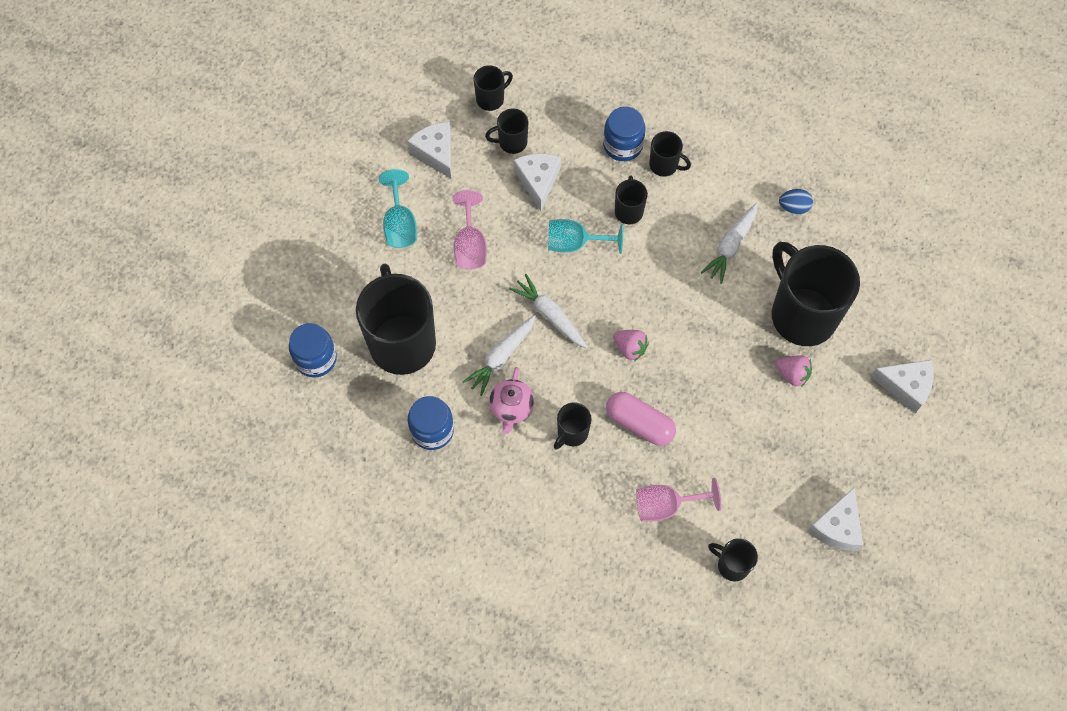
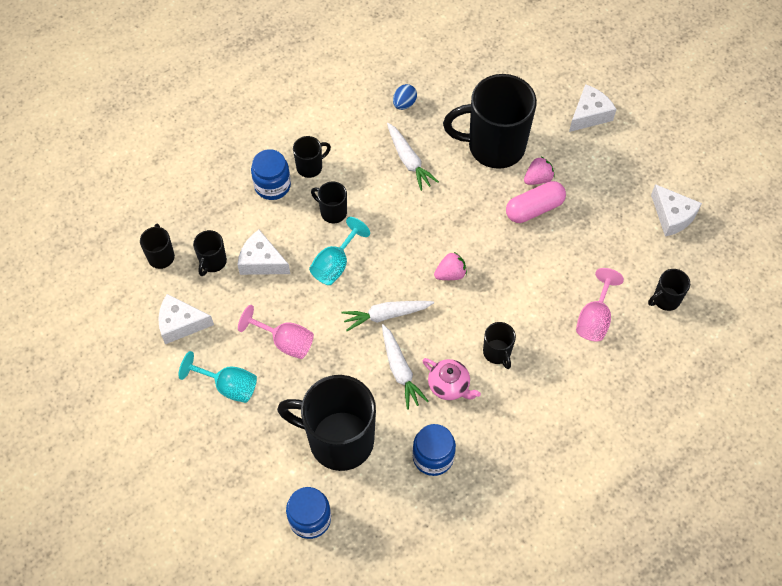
camera: 60 degrees left, 5 degrees down
pink capsule [606,392,676,446] -> pink capsule moved to [506,181,566,223]

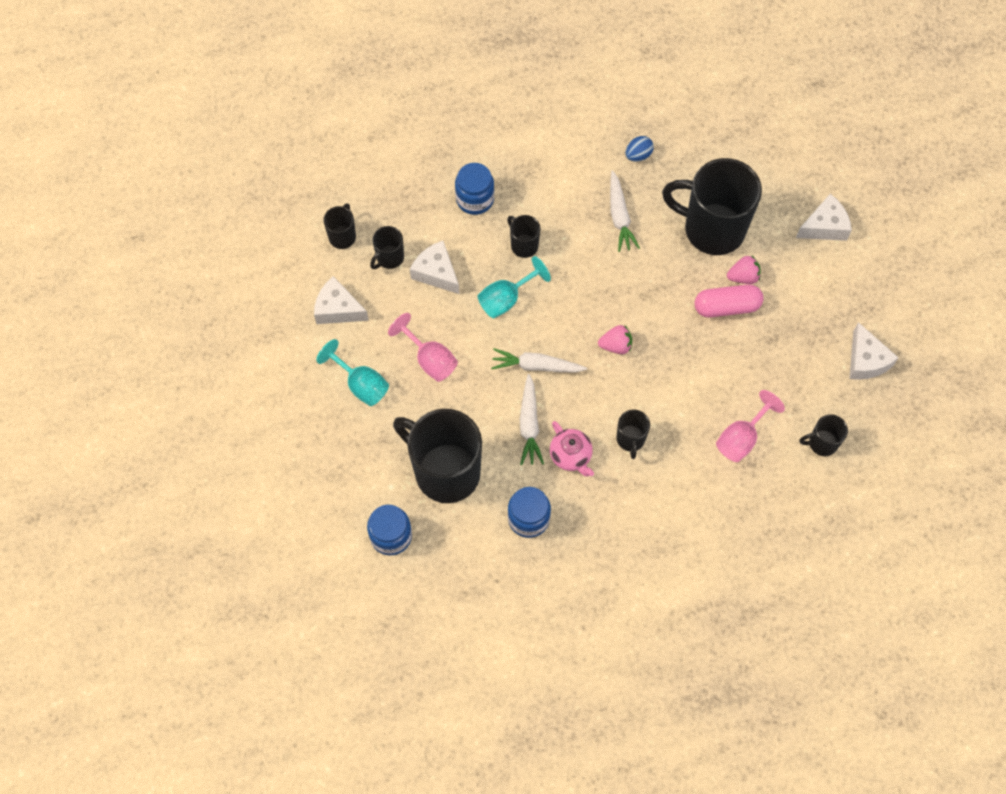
camera: 20 degrees right, 5 degrees up
black mug [293,136,331,178] -> none

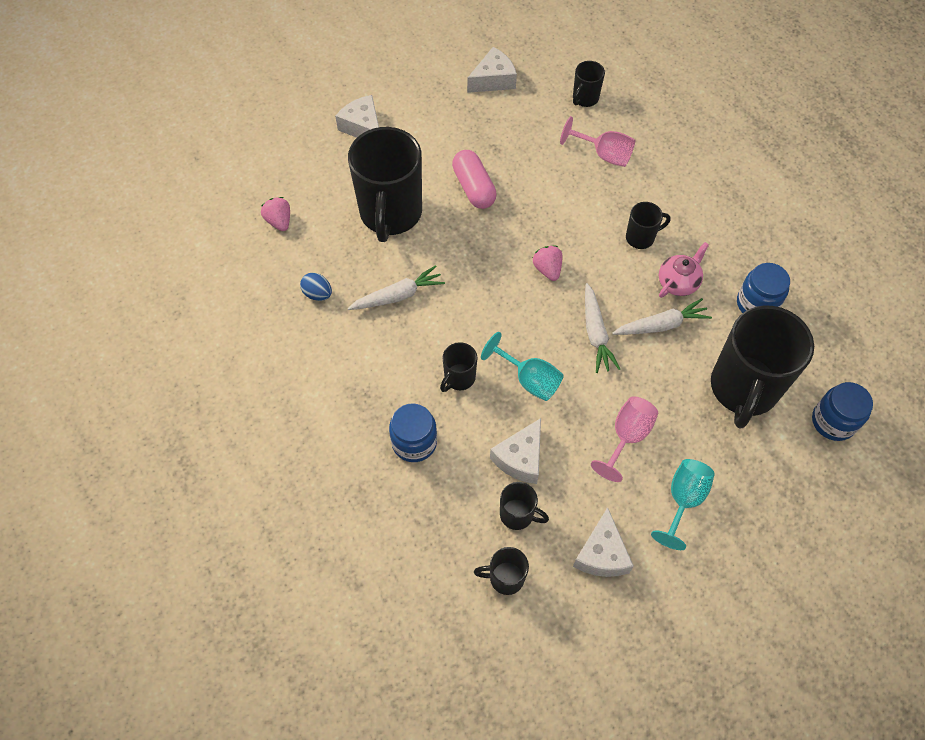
camera: 105 degrees left, 5 degrees down
pink strawberry [727,256,761,284] -> pink strawberry moved to [261,197,290,231]
black mug [800,414,848,456] -> black mug turned 60 degrees clockwise [573,61,605,107]

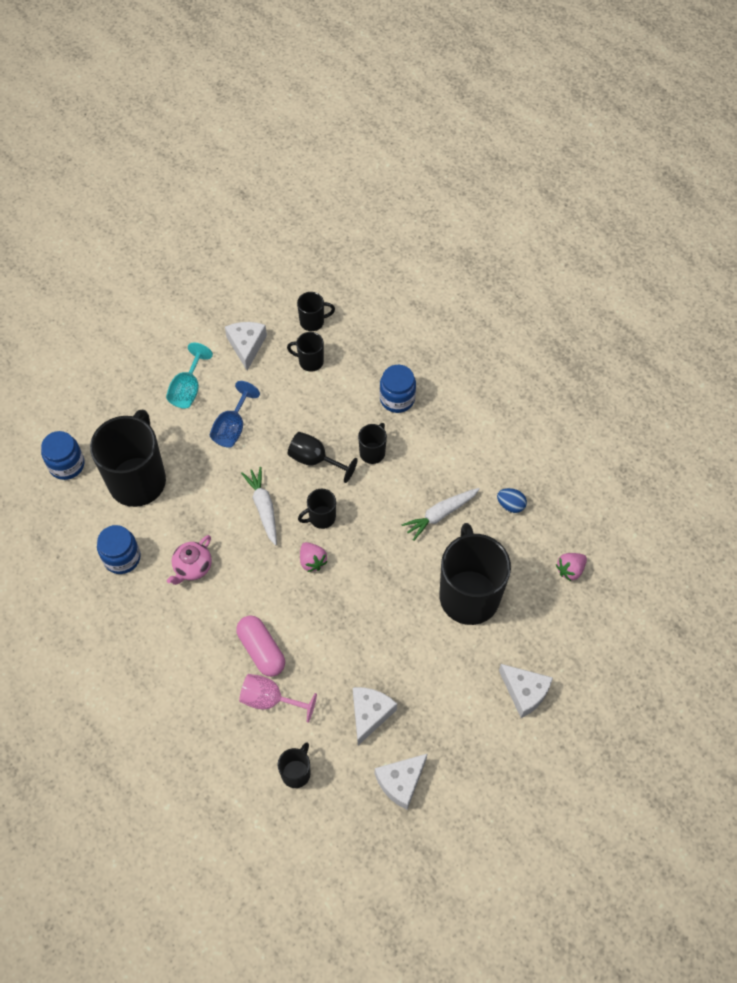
camera: 170 degrees right, 0 degrees up
pink strawberry [261,197,290,231] -> pink strawberry turned 90 degrees clockwise [556,553,587,581]
pink capsule [452,150,497,209] -> pink capsule moved to [236,615,285,677]
turquoise goblet [481,332,564,401] -> black goblet [288,432,358,483]
white cheese [490,418,541,484] -> white cheese moved to [353,687,397,746]
pink goblet [591,396,658,482] -> blue goblet [210,381,260,448]
white carrot [612,298,712,335] -> none
black mug [626,202,671,249] -> black mug moved to [298,489,336,529]

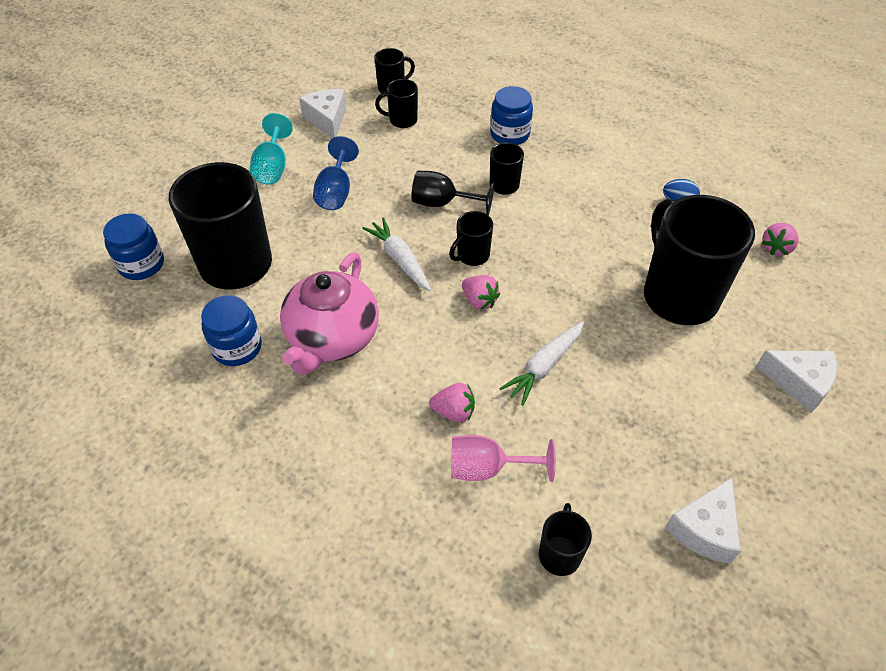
camera: 15 degrees left, 10 degrees down
pink teapot [167,535,212,585] -> pink teapot [280,253,379,375], size x1.85
pink capsule [236,615,285,677] -> pink strawberry [429,383,475,423]
white cheese [353,687,397,746] -> none
white carrot [402,488,480,541] -> white carrot moved to [499,321,584,406]

